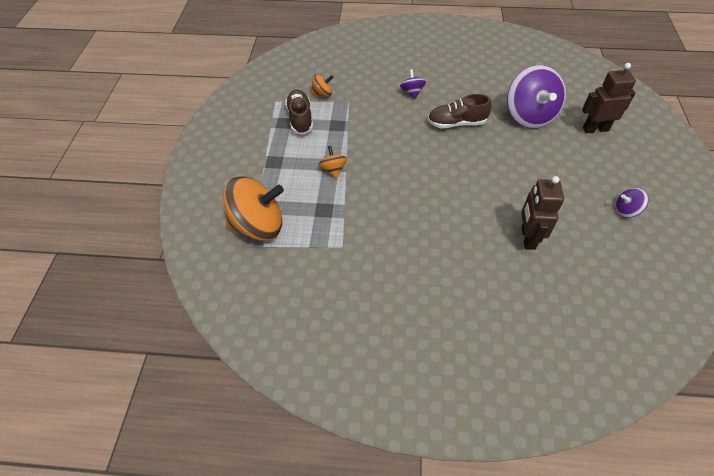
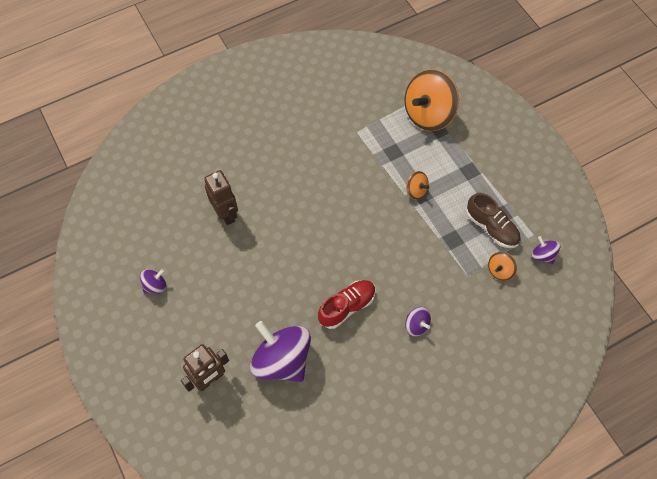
camera: 145 degrees right, 10 degrees up
brown shoe [428,94,492,128] -> red shoe [318,280,376,329]
none -> purple spinning top [532,236,560,264]

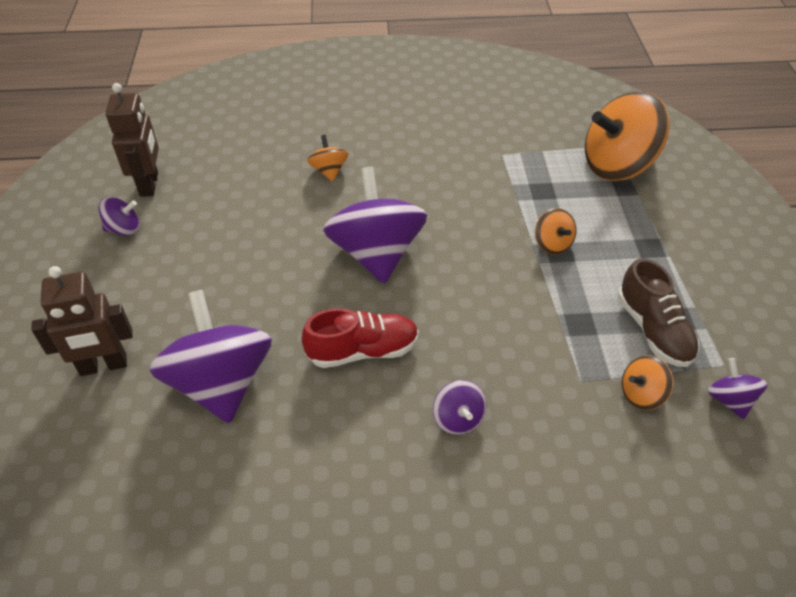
camera: 25 degrees right, 15 degrees down
brown robot [204,170,238,225] -> brown robot moved to [106,83,159,197]
none -> orange spinning top [307,135,349,182]
none -> purple spinning top [323,167,427,284]

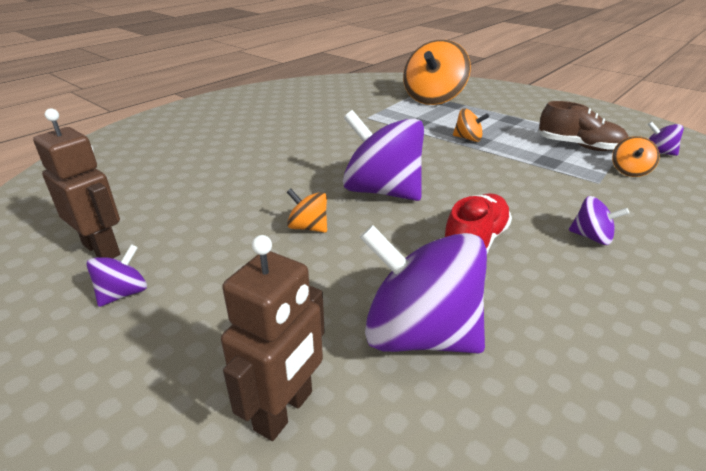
camera: 45 degrees left, 15 degrees down
orange spinning top [307,135,349,182] -> orange spinning top moved to [287,188,327,233]

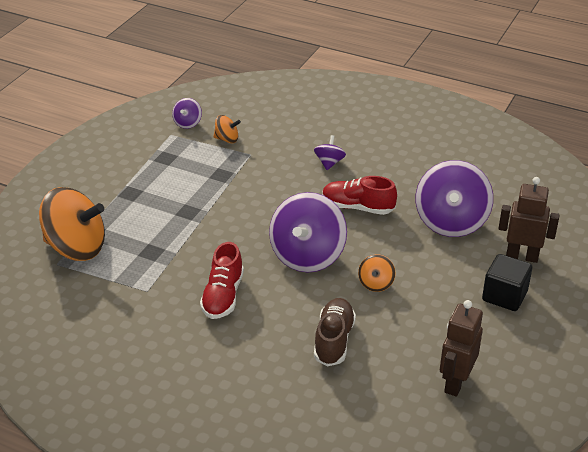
camera: 105 degrees left, 5 degrees up
purple spinning top [86,244,147,307] -> none
orange spinning top [453,108,489,142] -> none
brown shoe [538,101,628,151] -> brown shoe moved to [314,298,356,367]
none -> red shoe [200,242,244,319]
none -> black cube [482,254,532,311]

